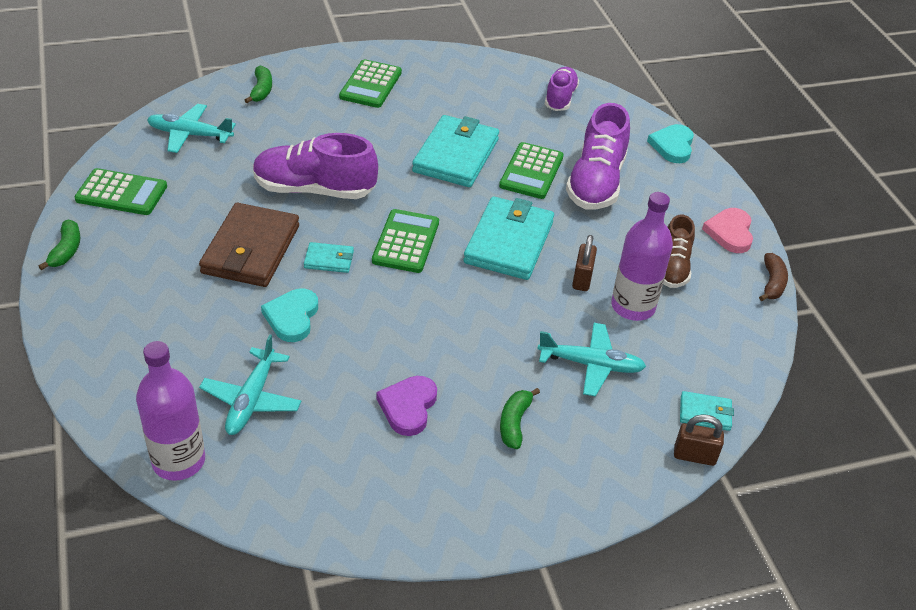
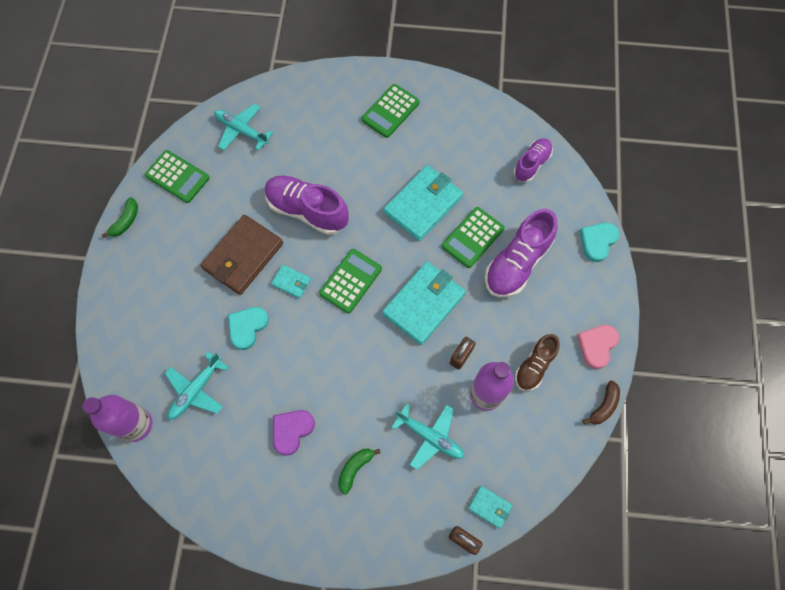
camera: 25 degrees right, 25 degrees up
green banana [245,65,272,103] -> none

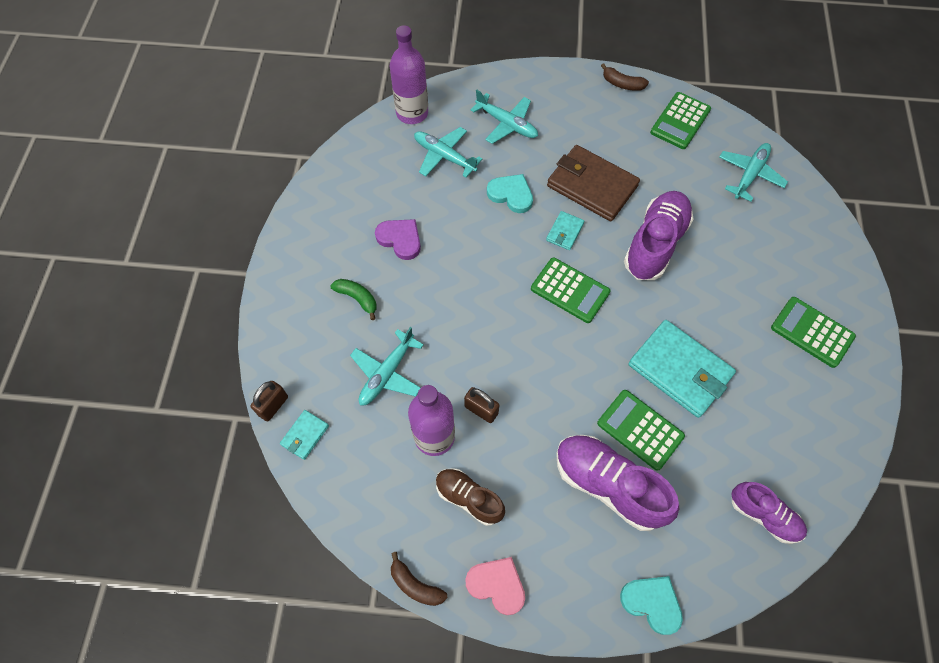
camera: 90 degrees right, 5 degrees down
green banana [102,197,138,238] -> brown banana [601,64,649,91]
turquoise wallet [382,261,466,345] -> none
none -> turquoise plane [470,90,538,144]

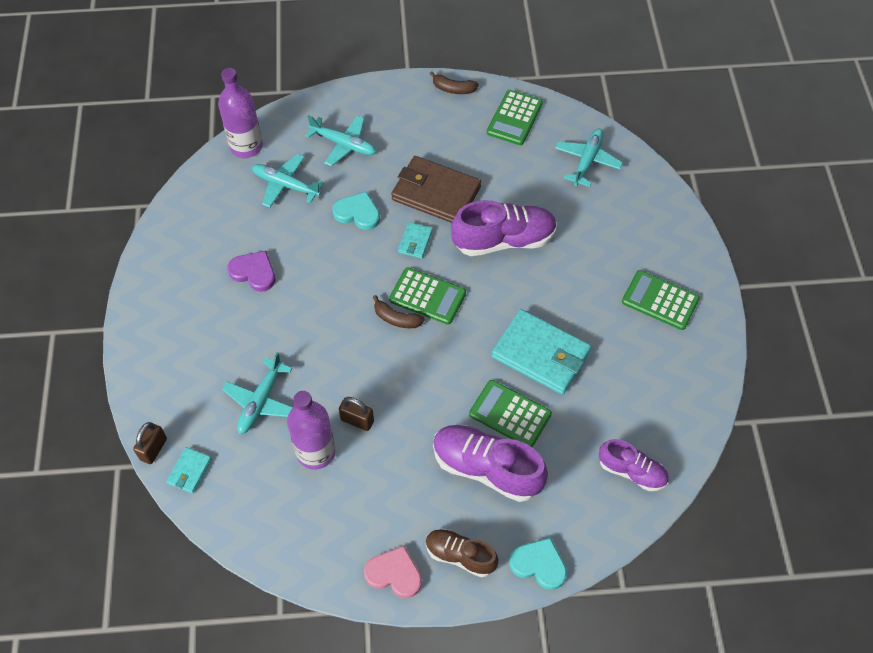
camera: 10 degrees left, 5 degrees down
green banana [330,279,377,320] -> none
brown banana [391,552,448,606] -> brown banana moved to [372,295,425,328]
brown shoe [436,468,505,526] -> brown shoe moved to [426,529,499,577]
purple shoe [624,191,694,280] -> purple shoe turned 60 degrees clockwise [451,200,557,256]

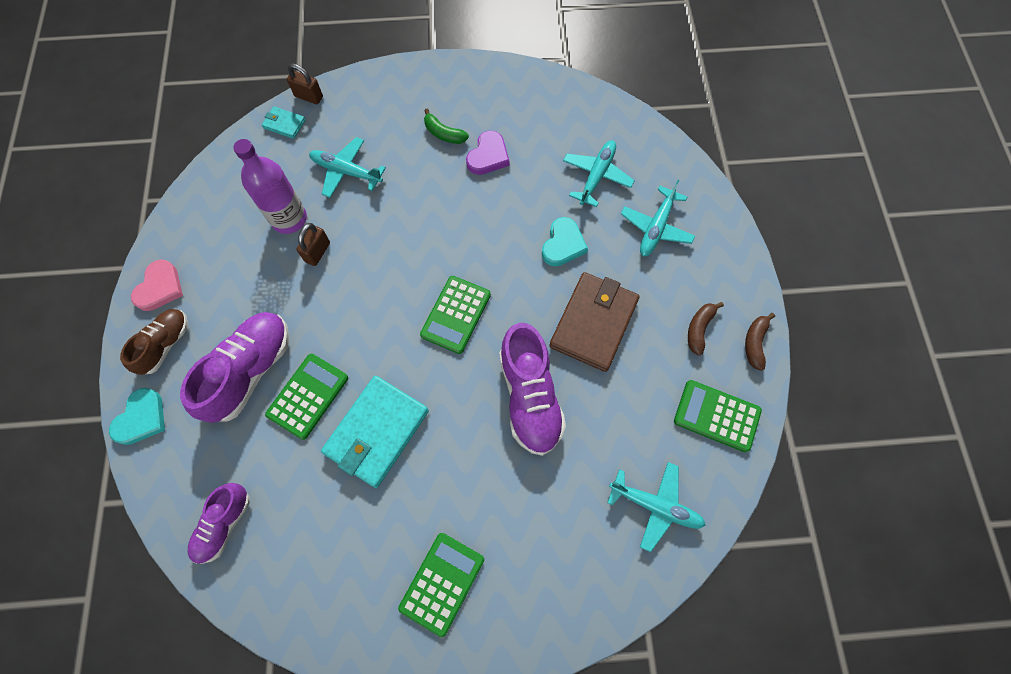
camera: 90 degrees right, 10 degrees up
purple bottle [218,68,263,158] -> none
brown banana [372,295,425,328] -> brown banana moved to [688,302,724,356]
turquoise wallet [398,222,433,259] -> none
none -> green banana [424,109,469,144]

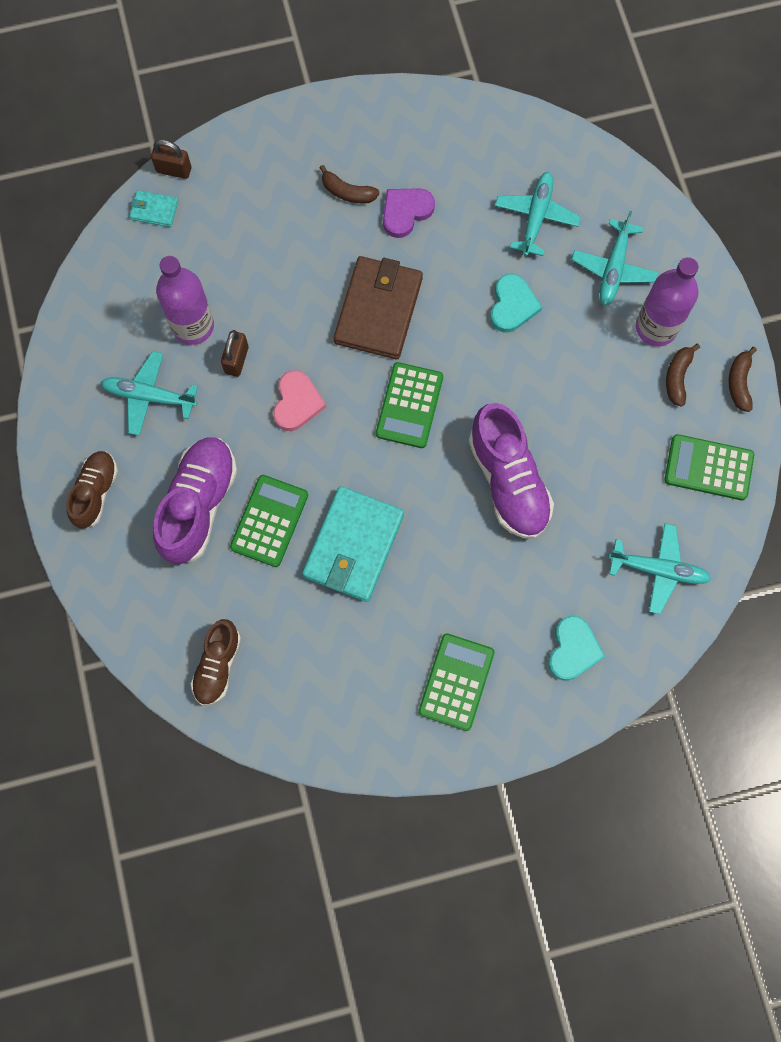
camera: 10 degrees left, 5 degrees up
turquoise heart [109,388,165,445] -> turquoise heart moved to [548,616,606,681]
pink heart [131,259,183,311] -> pink heart moved to [273,370,326,431]
purple shoe [188,483,250,564] -> brown shoe [191,619,241,705]
turquoise plane [309,137,386,198] -> turquoise plane moved to [101,351,198,436]
green banana [424,109,469,144] -> brown banana [320,165,379,203]
purple heart [466,131,510,175] -> purple heart turned 150 degrees counterclockwise [383,188,435,238]
brown wallet [549,272,640,372] -> brown wallet moved to [334,256,423,359]
none -> purple bottle [636,257,699,346]

